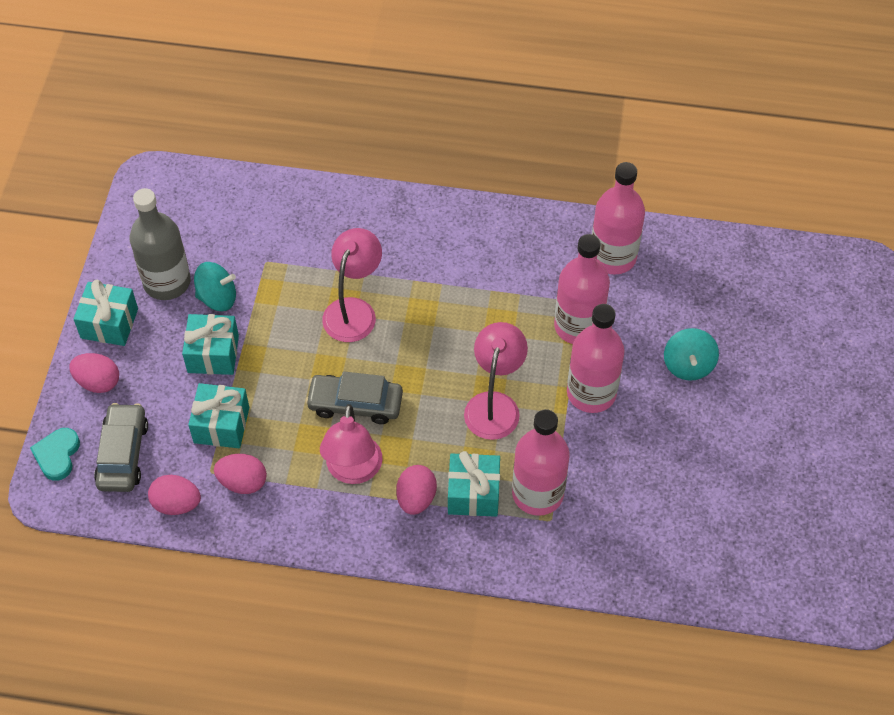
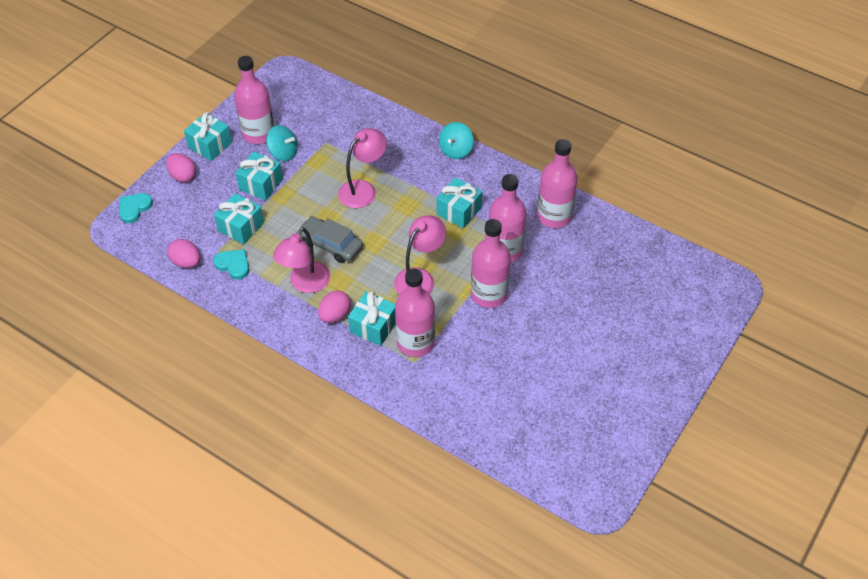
camera: 25 degrees right, 5 degrees down
grey car [94,403,148,492] -> none
grey bottle [130,188,191,300] -> pink bottle [234,56,274,144]
pink egg [214,454,267,494] -> turquoise heart [213,249,250,279]
turquoise spinning top [664,328,719,381] -> turquoise spinning top moved to [439,122,473,159]
none -> turquoise gift [436,177,482,229]

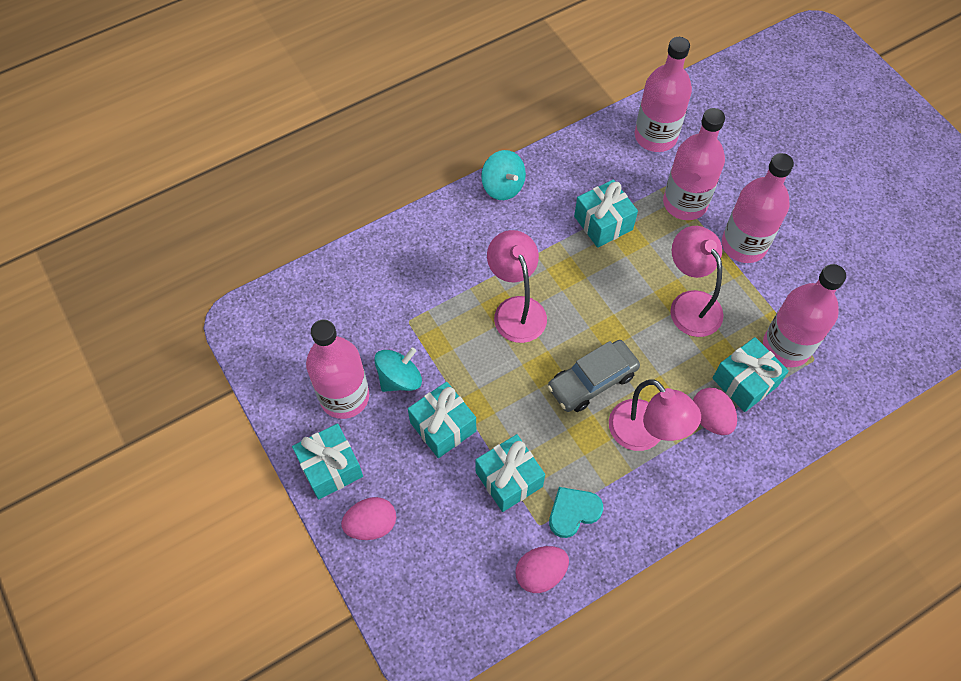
camera: 65 degrees left, 10 degrees up
turquoise heart [119,193,153,223] -> none

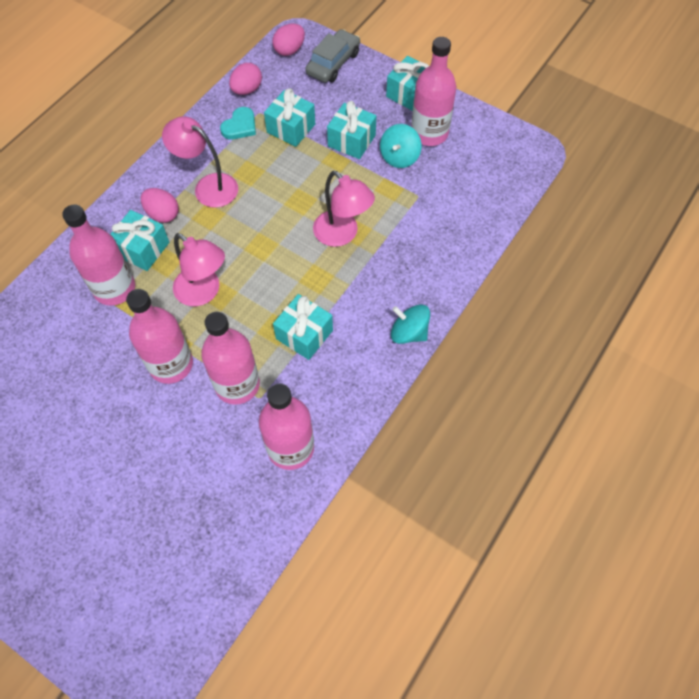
camera: 155 degrees right, 0 degrees up
pink egg [341,497,396,540] -> pink egg moved to [272,24,305,56]
grey car [547,340,640,412] -> grey car moved to [305,29,360,83]

